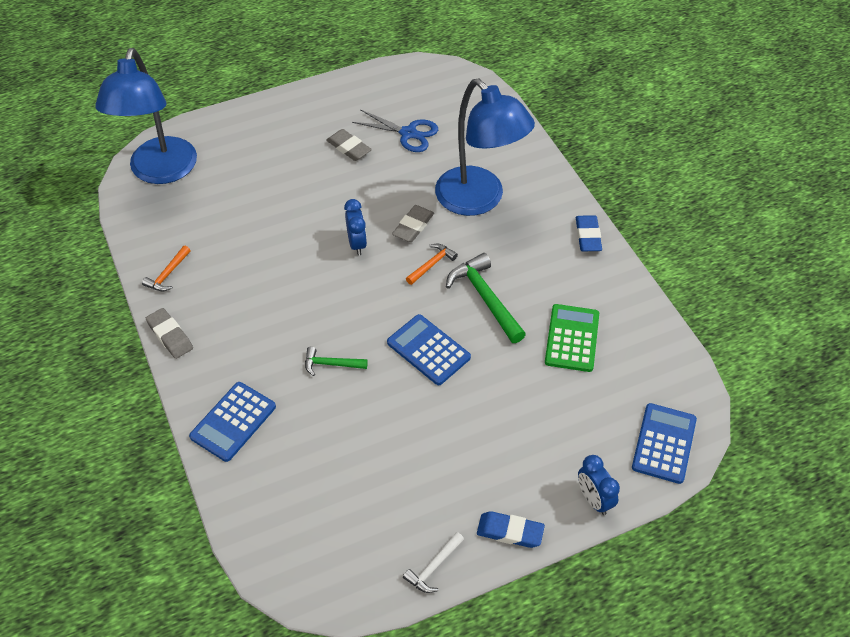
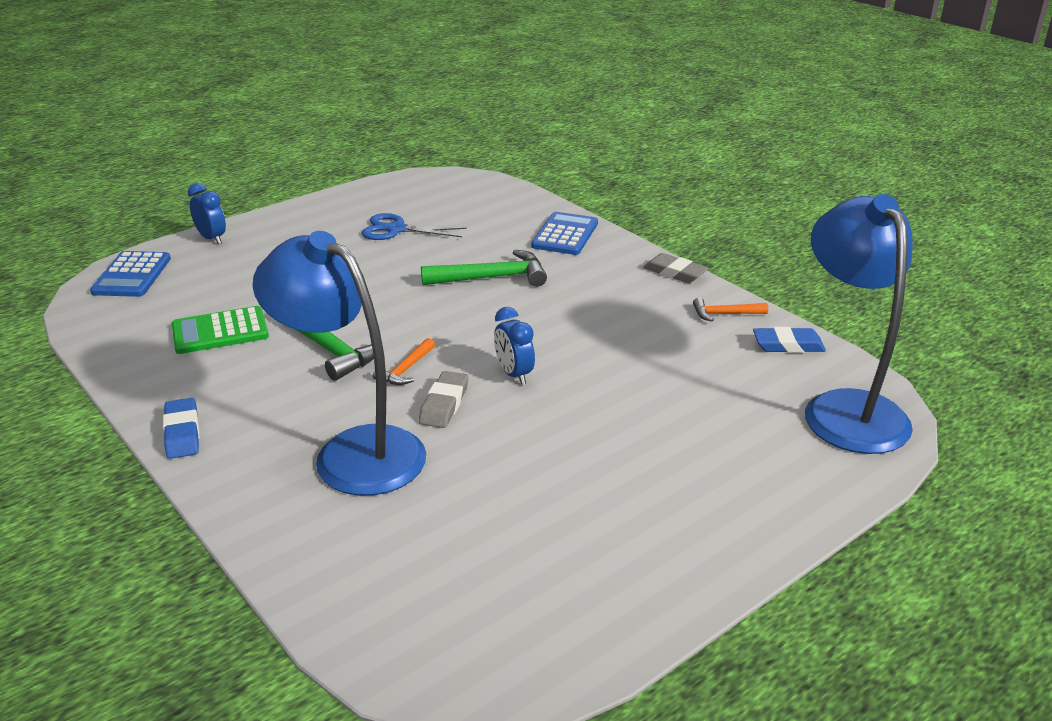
camera: 165 degrees right, 20 degrees down
orange hammer [142,246,191,291] -> orange hammer turned 105 degrees counterclockwise [693,298,768,322]
green hammer [305,347,368,376] -> green hammer [421,250,547,287], size x1.79
grey eraser [326,129,372,161] -> none
blue scissors [352,109,438,152] -> blue scissors moved to [362,213,467,240]
blue calculator [387,314,471,385] -> none
white hammer [403,532,464,593] -> none
blue eraser [477,511,545,548] -> blue eraser moved to [753,327,826,353]
green calculator [545,304,599,372] -> green calculator turned 75 degrees clockwise [172,306,269,354]

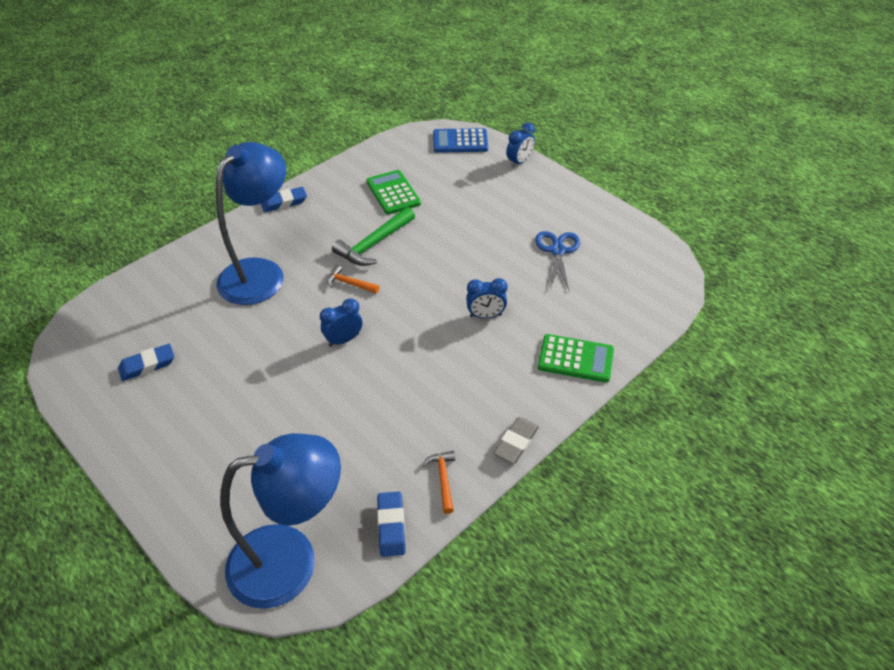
camera: 85 degrees right, 15 degrees up
grey eraser [419,371,469,428] -> none
green hammer [421,250,547,287] -> blue clock [466,278,508,319]
blue calculator [531,212,598,255] -> green calculator [538,334,614,383]
none -> blue eraser [118,344,174,381]

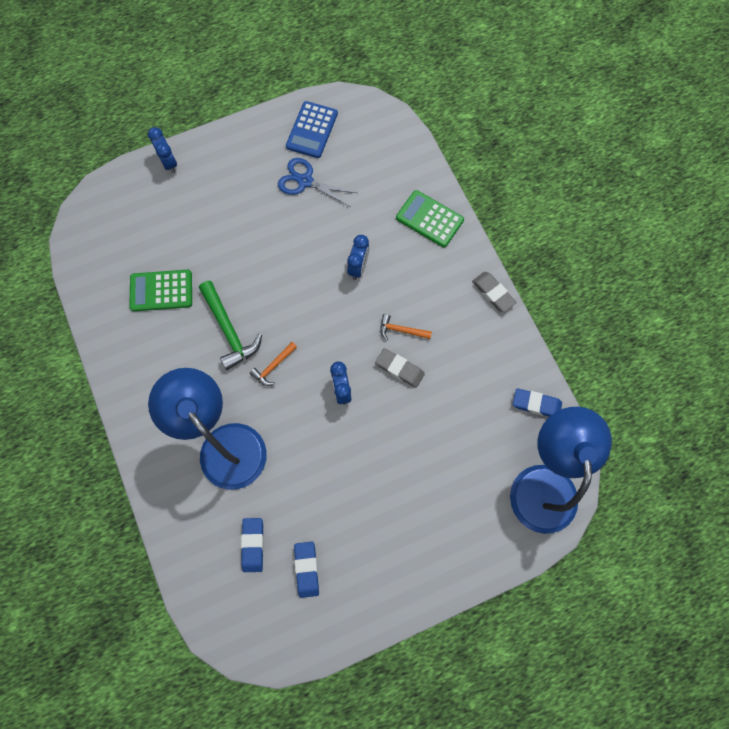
camera: 70 degrees left, 25 degrees up
blue eraser [261,187,307,212] -> blue eraser moved to [241,518,264,572]
orange hammer [422,451,455,514] -> orange hammer moved to [380,314,432,341]
blue calculator [433,128,488,153] -> blue calculator moved to [286,101,338,158]
green calculator [538,334,614,383] -> green calculator turned 90 degrees counterclockwise [396,190,464,248]
none -> grey eraser [375,348,425,388]

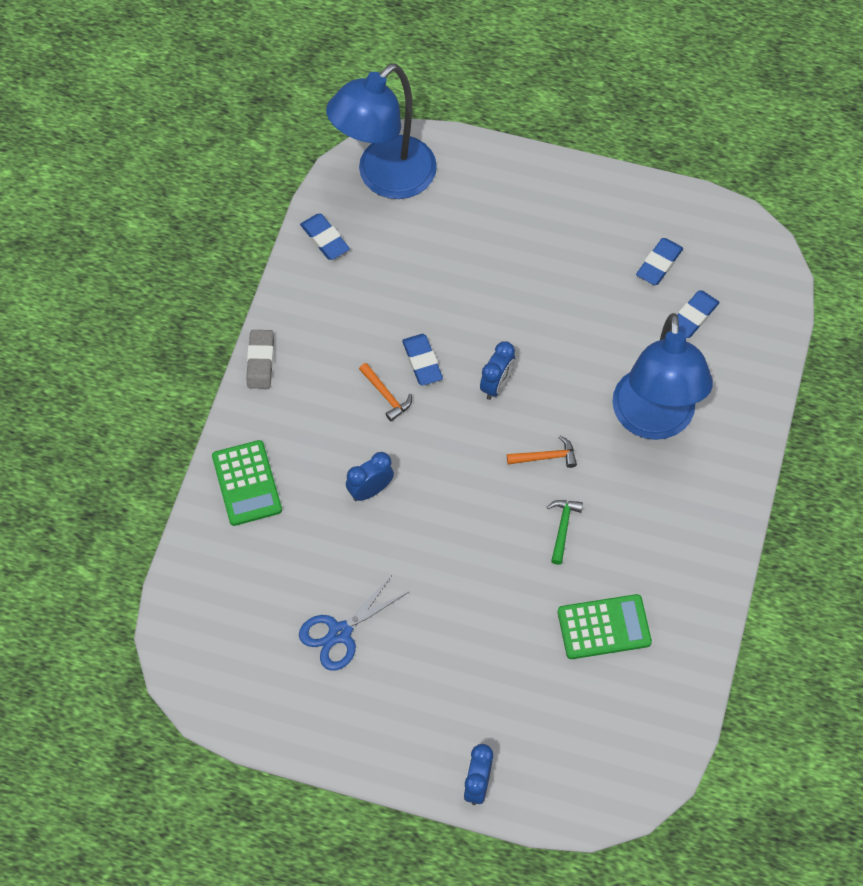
camera: 140 degrees left, 10 degrees down
green calculator [129,270,192,311] -> green calculator turned 45 degrees counterclockwise [558,594,652,659]
green hammer [199,280,262,370] -> green hammer [547,500,583,565], size x0.56
blue scissors [278,158,357,207] -> blue scissors turned 75 degrees clockwise [299,577,409,671]
blue calculator [286,101,338,158] -> none
grey eraser [375,348,425,388] -> blue eraser [402,334,443,386]

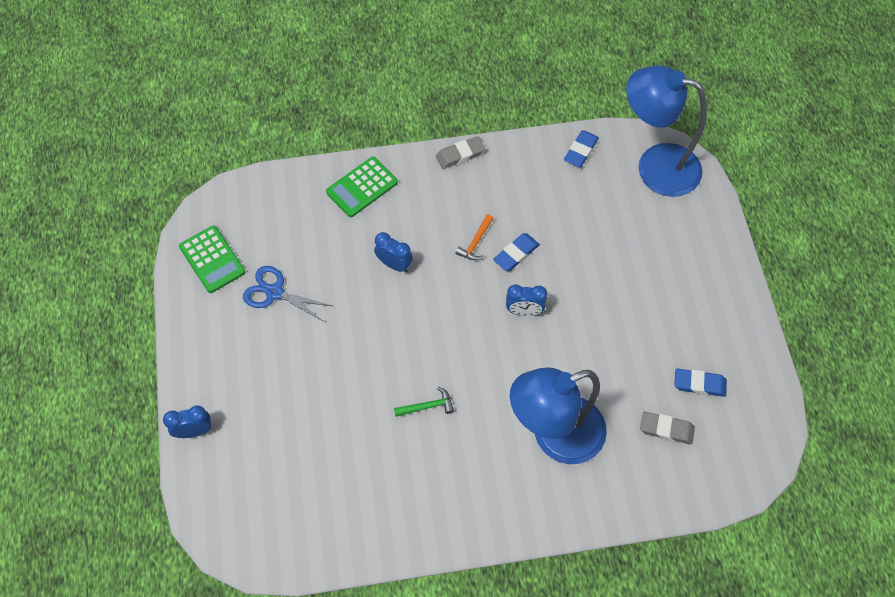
camera: 65 degrees right, 0 degrees up
orange hammer [507,436,577,468] -> none
green calculator [558,594,652,659] -> green calculator moved to [179,226,246,293]
blue eraser [677,290,720,338] -> grey eraser [640,412,695,445]

